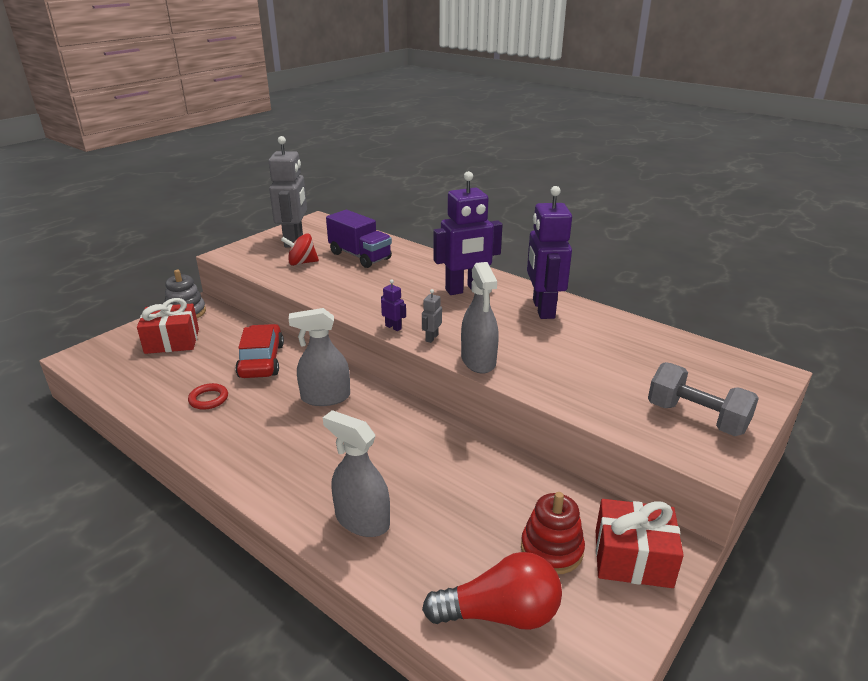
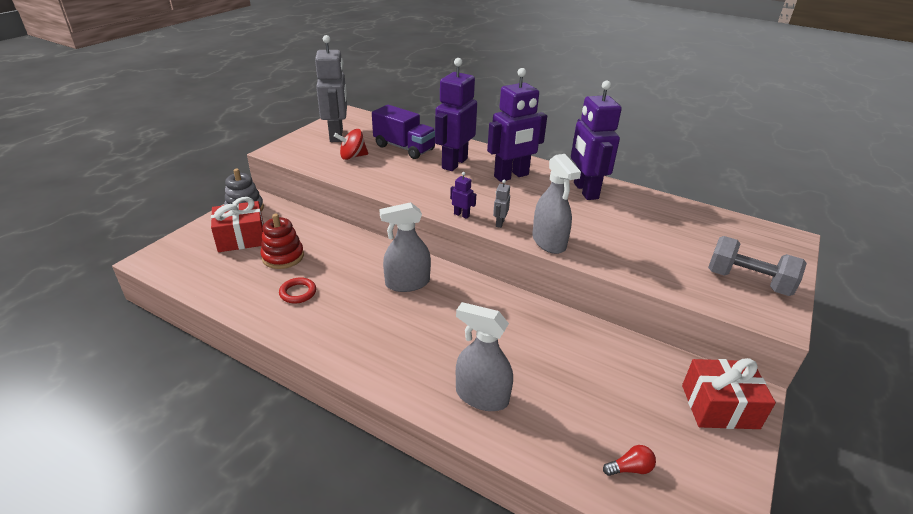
camera: 10 degrees left, 5 degrees up
red car [235,324,284,378] -> none
red light bulb [422,552,562,630] -> red light bulb [603,445,656,476], size x0.44
red stacking toy [521,492,585,574] -> red stacking toy moved to [260,214,304,269]
none -> purple robot [435,58,477,171]

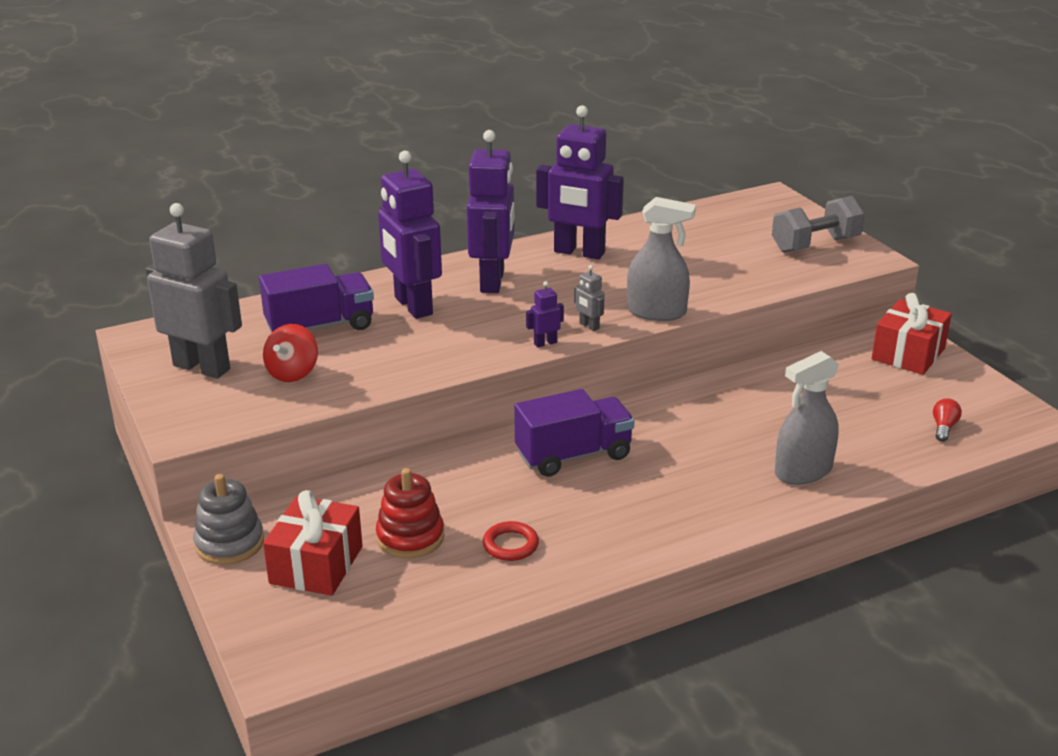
camera: 55 degrees left, 5 degrees down
grey spray bottle [379,202,431,292] -> purple truck [514,389,634,477]

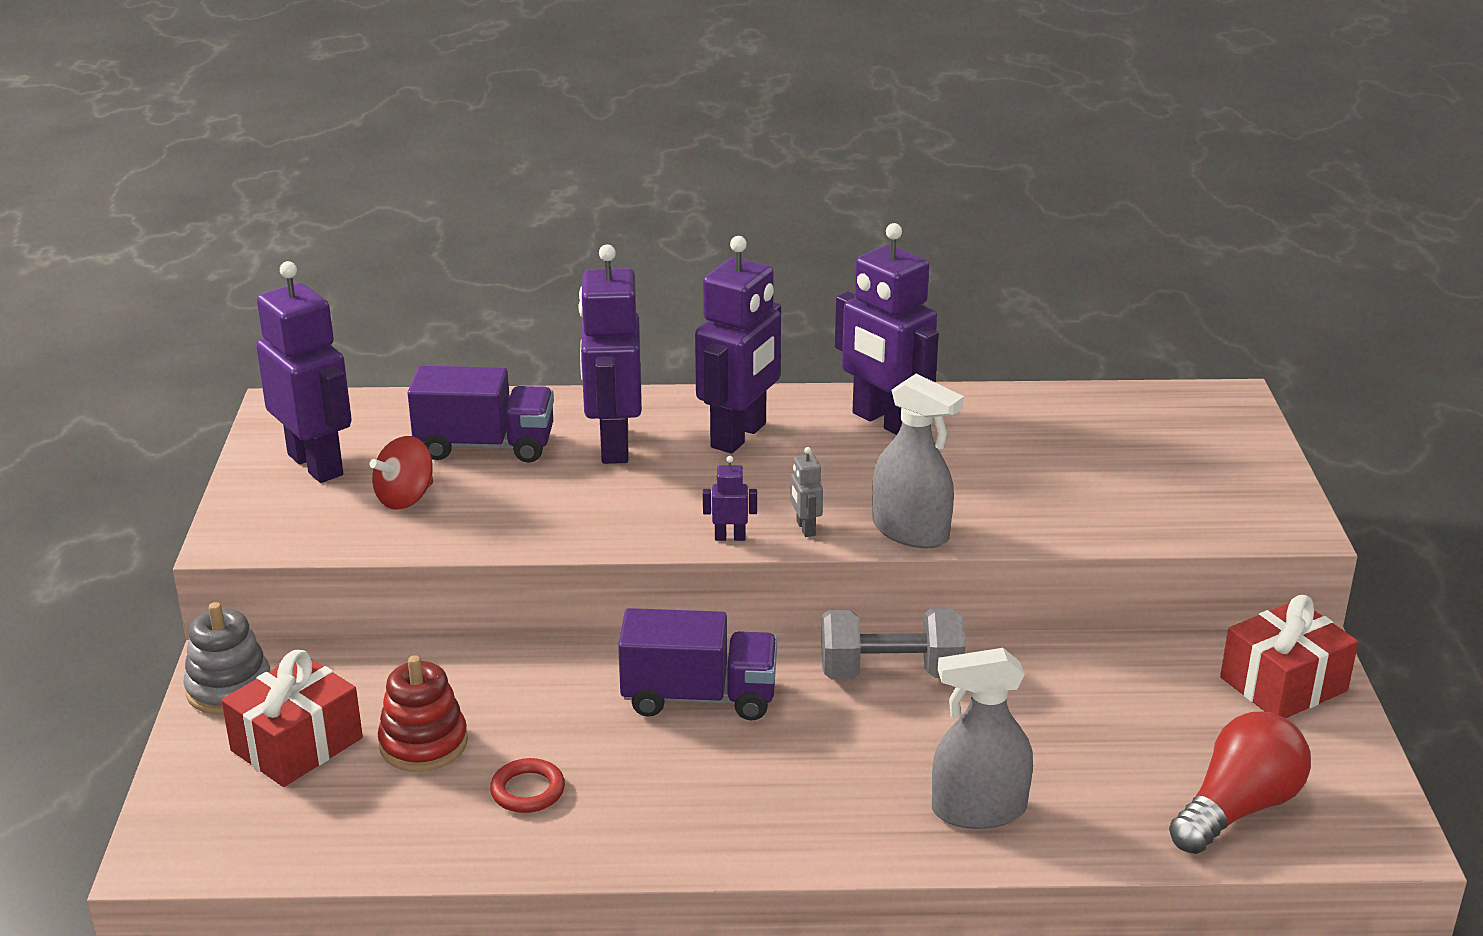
camera: 25 degrees right, 0 degrees up
grey robot [146,203,242,378] -> purple robot [256,261,352,483]
grey dumbbell [772,196,865,253] -> grey dumbbell moved to [821,608,965,679]
red light bulb [933,398,962,442] -> red light bulb [1169,712,1311,854], size x2.25

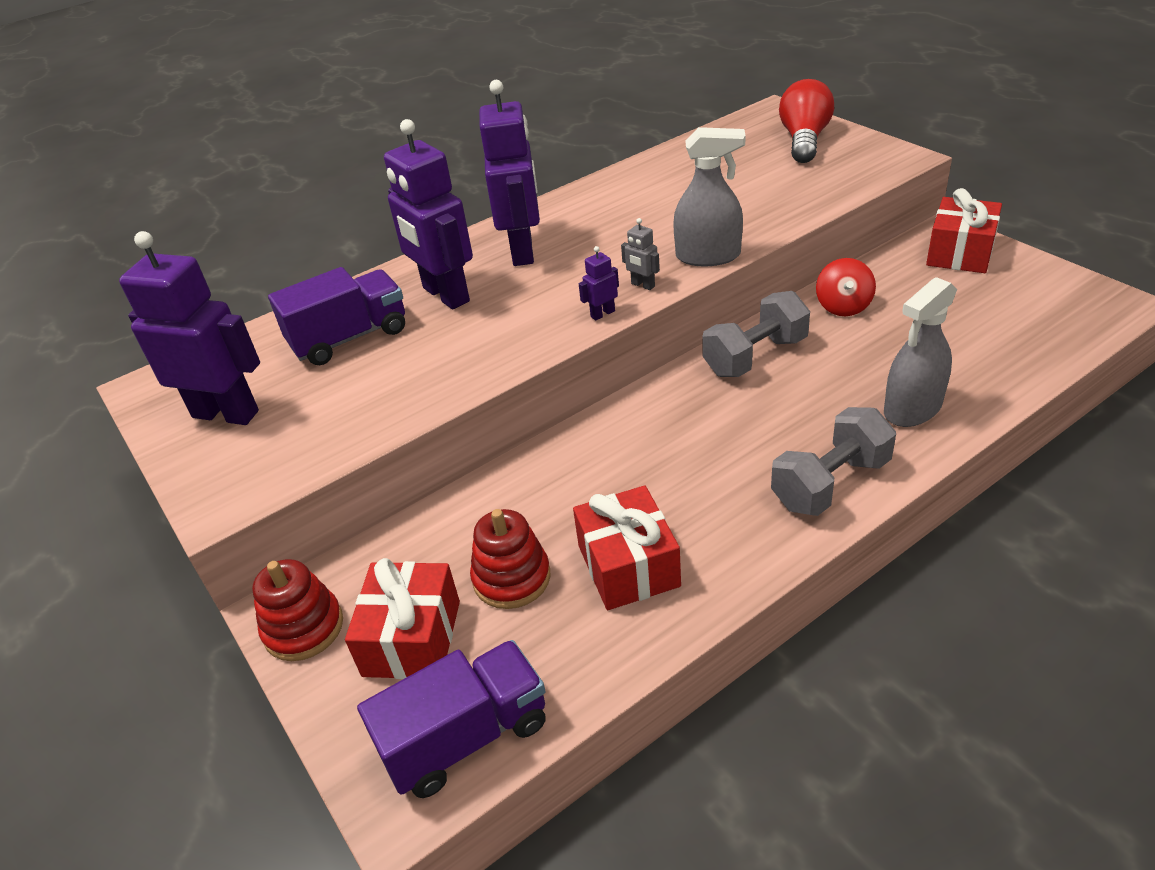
camera: 30 degrees left, 10 degrees up
grey stacking toy [183,602,270,715] -> red stacking toy [252,559,343,661]
red spinning top [370,436,433,510] -> red spinning top moved to [816,258,876,316]
red ring [490,758,565,813] -> red gift [573,485,681,610]
purple truck [618,608,777,720] -> purple truck moved to [357,640,546,798]
purple robot [835,223,939,435] -> none
red light bulb [1169,712,1311,854] -> red light bulb moved to [779,79,834,163]
none -> grey dumbbell [771,407,896,516]

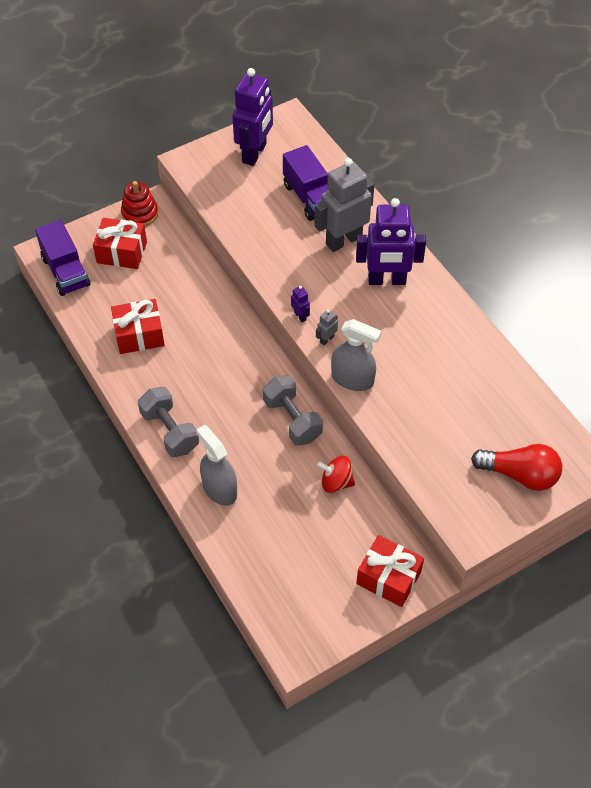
camera: 90 degrees right, 15 degrees up
purple robot [384,119,473,309] -> grey robot [314,158,374,252]
red stacking toy [470,509,551,609] -> none
grey spray bottle [673,127,746,266] -> grey spray bottle turned 75 degrees counterclockwise [331,319,381,391]

